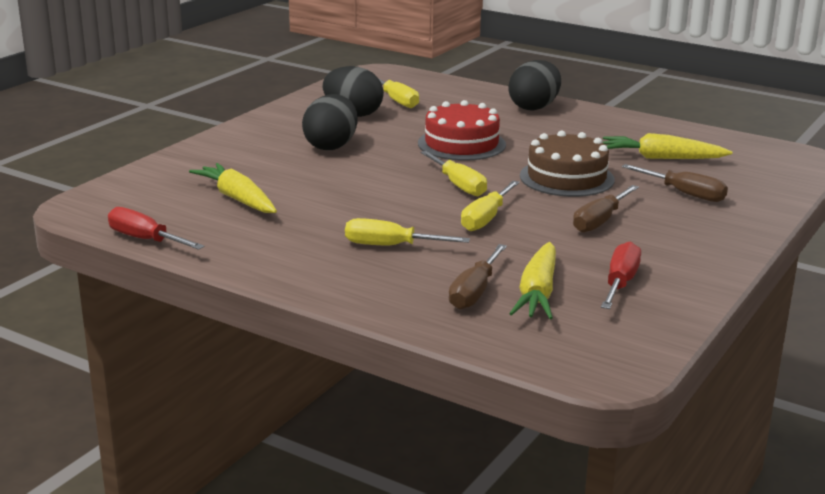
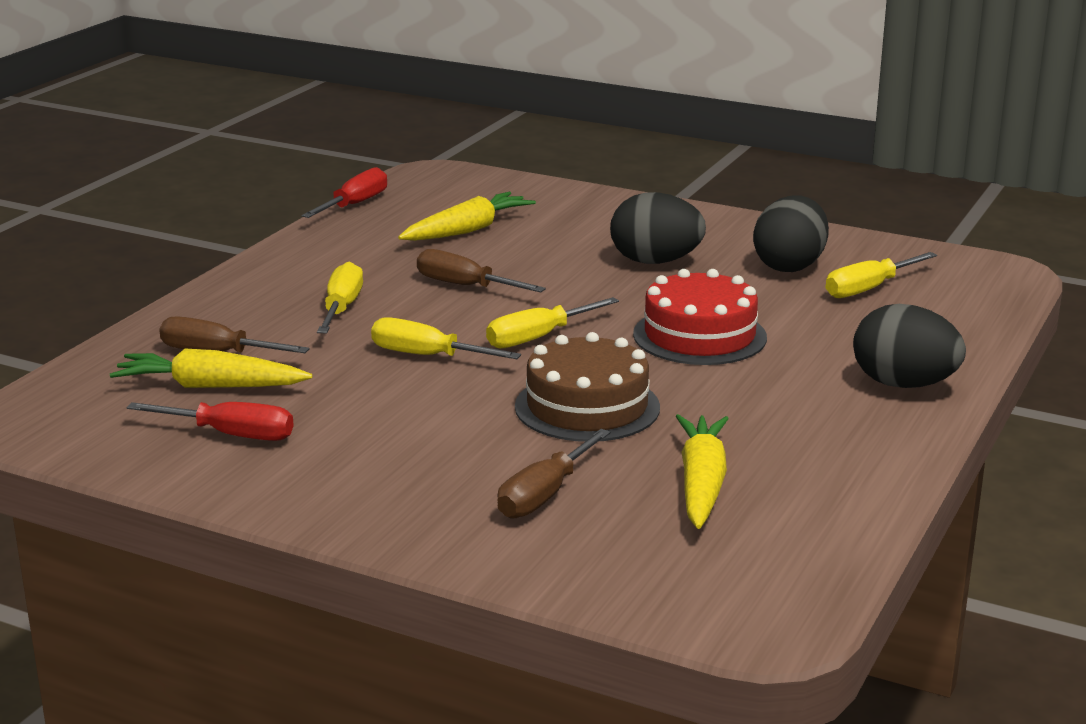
camera: 85 degrees right, 0 degrees up
brown screwdriver [573,185,639,233] -> brown screwdriver moved to [417,249,546,292]

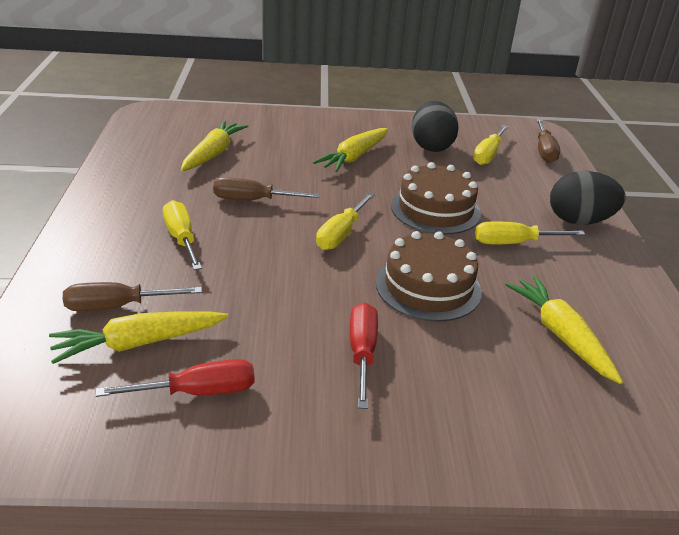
camera: 30 degrees left, 10 degrees up
red screwdriver [301,167,387,218] -> red screwdriver moved to [350,302,378,409]
yellow screwdriver [371,317,521,359] -> yellow screwdriver moved to [475,222,585,244]
brown screwdriver [498,429,611,519] -> brown screwdriver moved to [536,119,560,163]
black egg [610,192,706,264] -> yellow carrot [313,128,388,172]
red cake [633,269,767,365] -> brown cake [391,162,481,234]

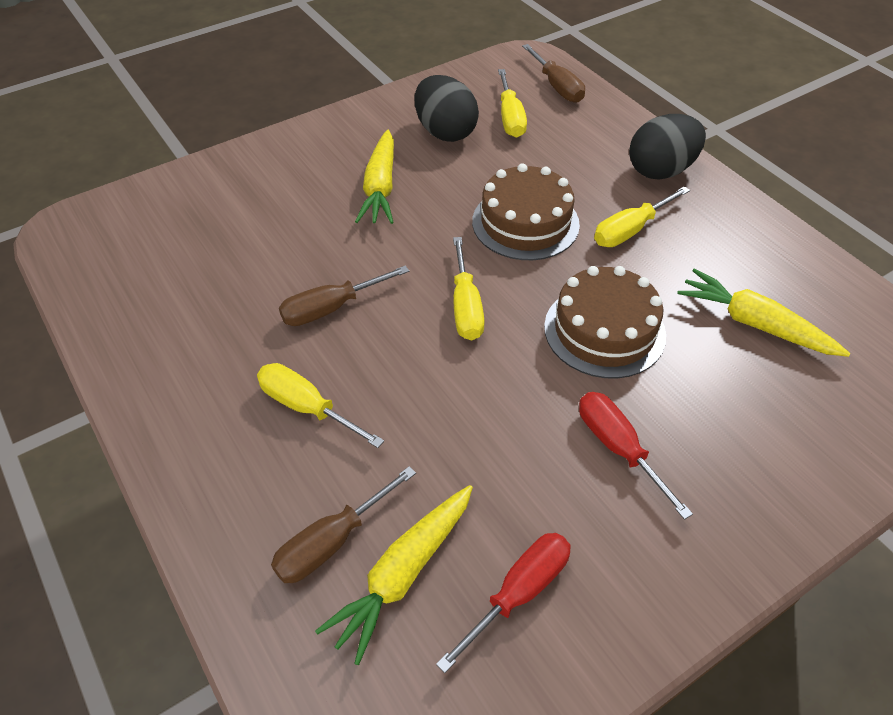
camera: 30 degrees left, 15 degrees up
yellow carrot [181,120,248,171] -> none

